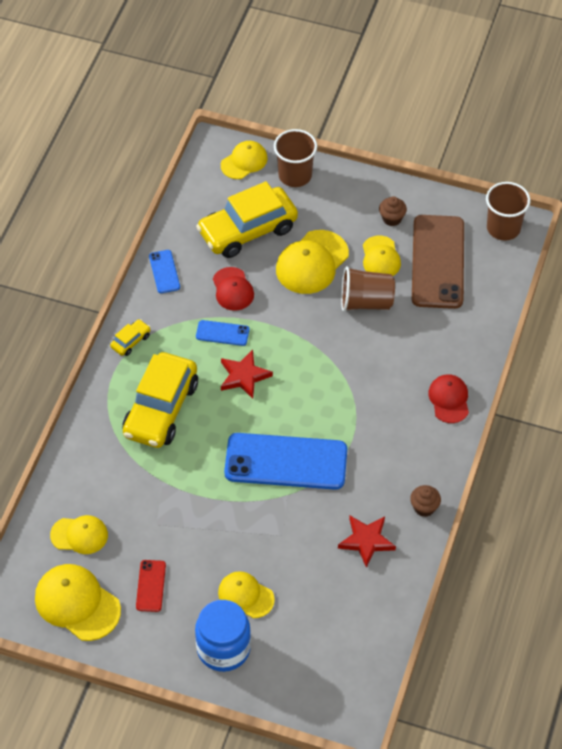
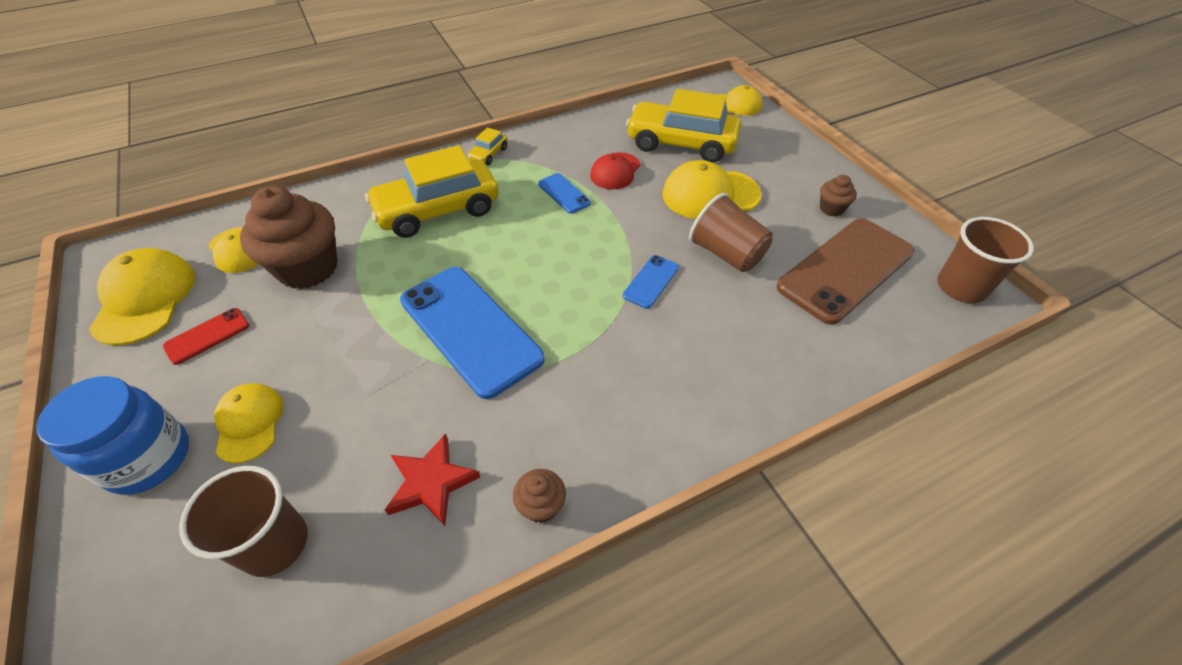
camera: 45 degrees right, 5 degrees down
yellow car [110,319,151,356] -> yellow car turned 120 degrees clockwise [468,127,507,165]
blue phone [149,250,180,293] -> blue phone moved to [623,255,679,309]
red star [221,350,273,399] -> none
brown cup [274,129,317,187] -> brown cup moved to [179,466,308,577]
yellow cap [363,236,401,276] -> none
red cap [428,374,469,423] -> none
none -> brown cupcake [240,186,337,289]

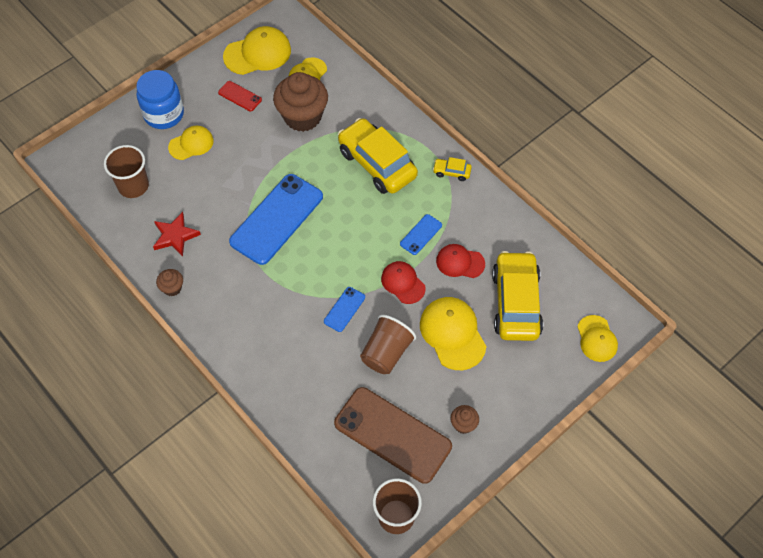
camera: 75 degrees right, 10 degrees up
blue phone [623,255,679,309] -> blue phone turned 75 degrees counterclockwise [324,287,365,332]
none -> red cap [381,261,426,304]

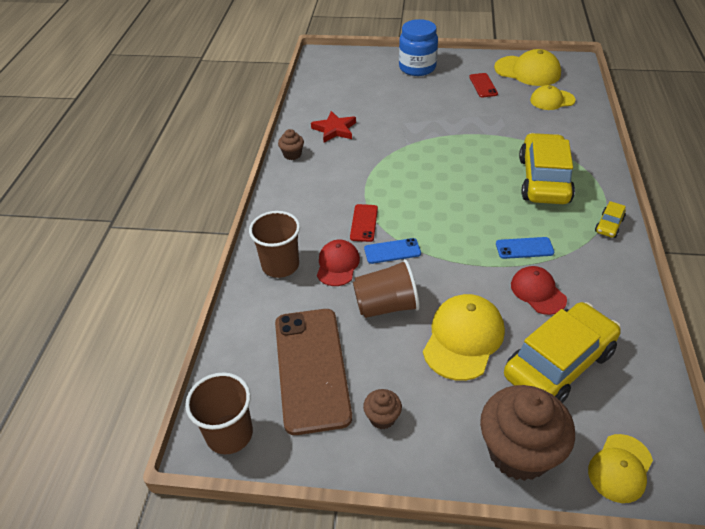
camera: 50 degrees right, 15 degrees down
brown cup [104,145,149,198] -> brown cup moved to [249,211,300,278]
yellow cap [168,126,214,160] -> none
blue phone [229,174,323,265] -> none
brown cupcake [273,72,328,132] -> brown cupcake moved to [480,385,575,481]
red cap [381,261,426,304] -> red cap moved to [317,240,360,286]
yellow car [433,157,472,181] -> yellow car turned 120 degrees counterclockwise [595,201,626,238]
none -> red phone [350,204,378,242]

